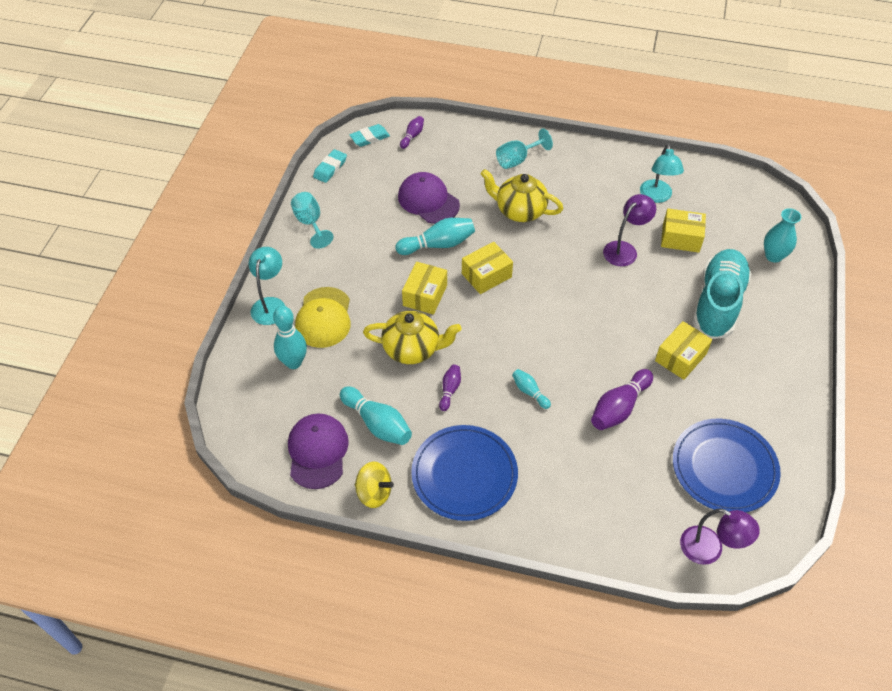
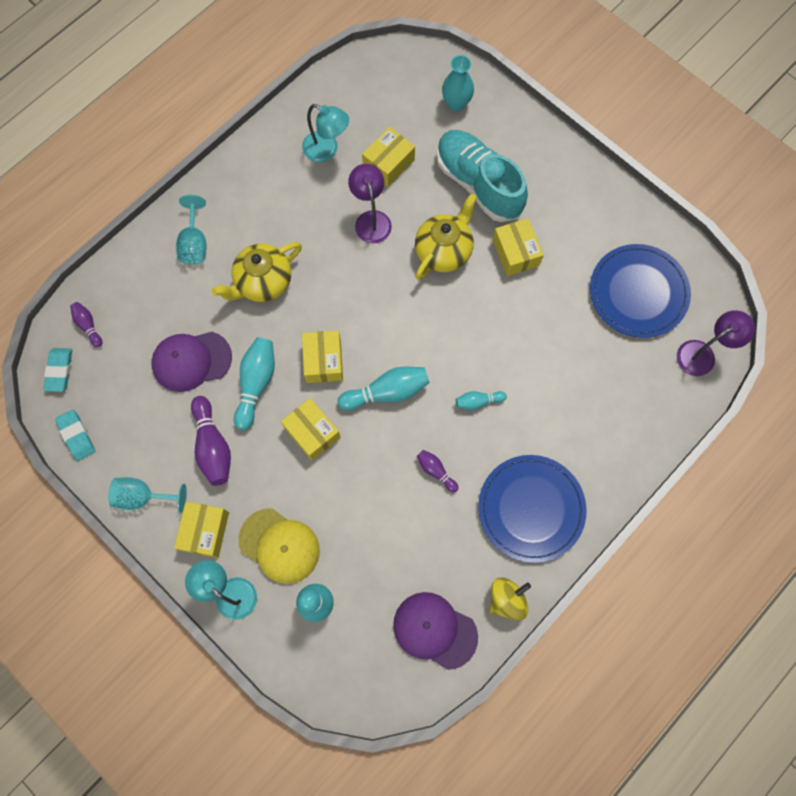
camera: 60 degrees left, 20 degrees up
turquoise bowling pin [340,386,412,445] -> turquoise bowling pin moved to [338,367,430,411]
yellow teapot [363,311,462,364] -> yellow teapot moved to [415,193,477,280]
purple bowling pin [591,369,653,430] -> purple bowling pin moved to [191,396,231,486]
none -> yellow box [174,502,229,558]

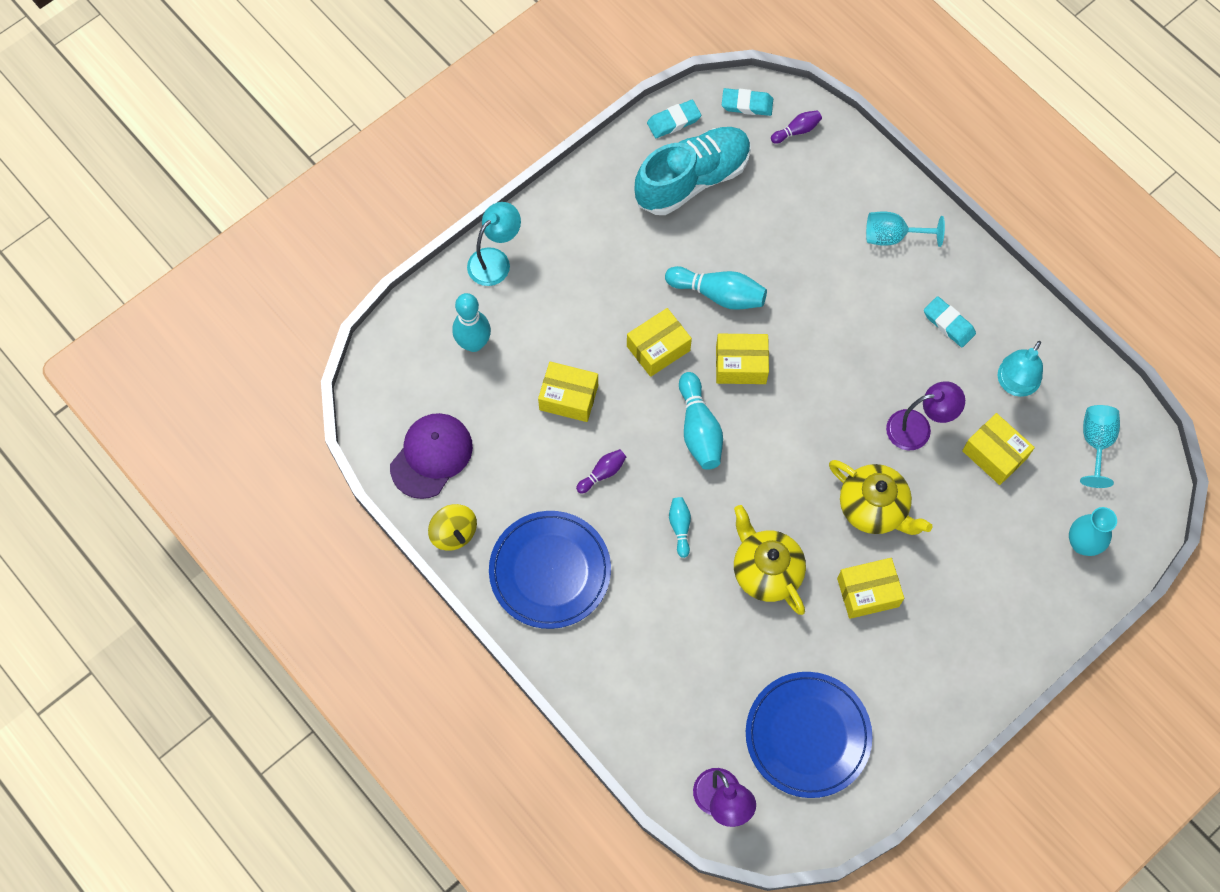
camera: 95 degrees right, 5 degrees down
turquoise goblet [109,477,187,513] -> turquoise goblet moved to [1080,405,1120,488]
purple cap [151,332,232,392] -> none
yellow box [174,502,229,558] -> yellow box moved to [538,362,598,422]
purple bowling pin [191,396,231,486] -> none
yellow teapot [212,242,302,302] -> yellow teapot moved to [734,505,806,615]
yellow cap [239,508,320,584] -> none
turquoise shoe [437,130,528,222] -> turquoise shoe moved to [634,127,751,215]
none -> turquoise eraser [924,296,976,347]

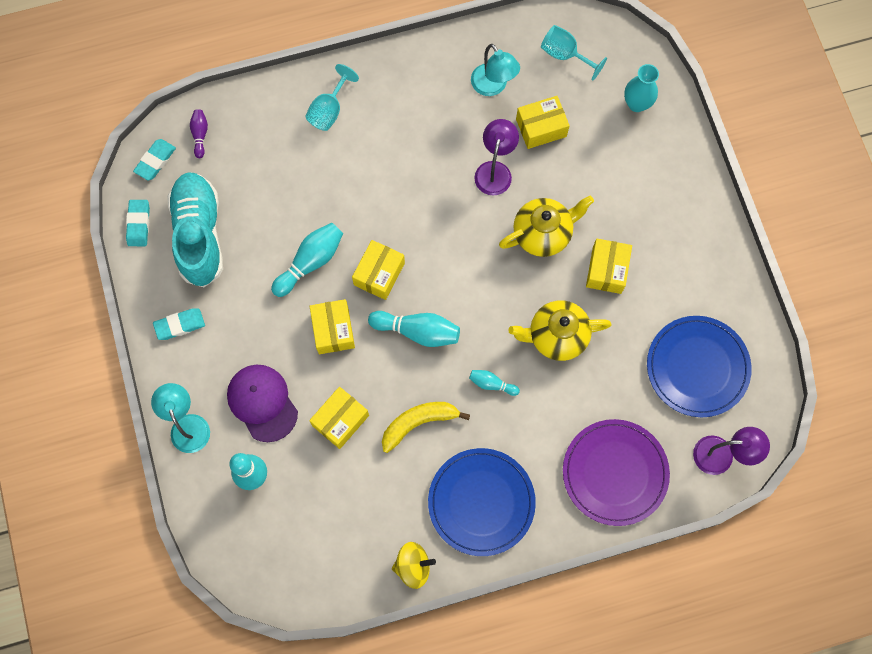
camera: 65 degrees left, 5 degrees up
purple cap [390,413,473,499] -> purple cap moved to [227,365,298,442]
purple bowling pin [576,449,626,494] -> yellow banana [382,402,470,453]
turquoise eraser [924,296,976,347] -> turquoise eraser moved to [153,308,205,340]
none -> purple plate [563,419,670,526]

